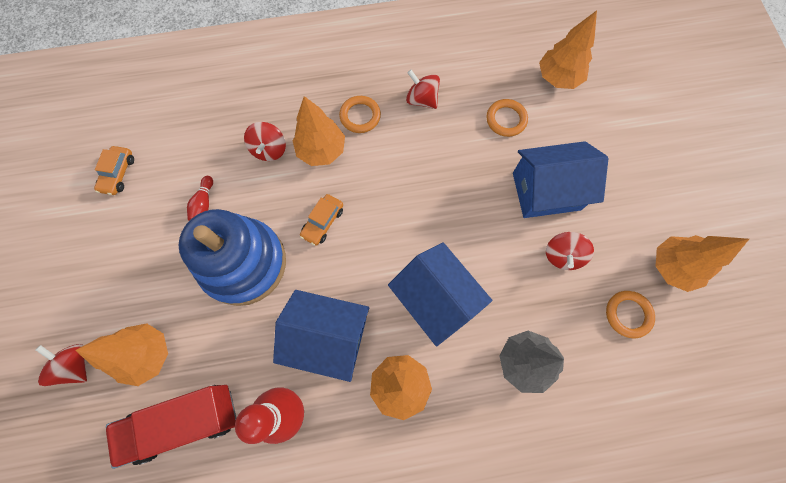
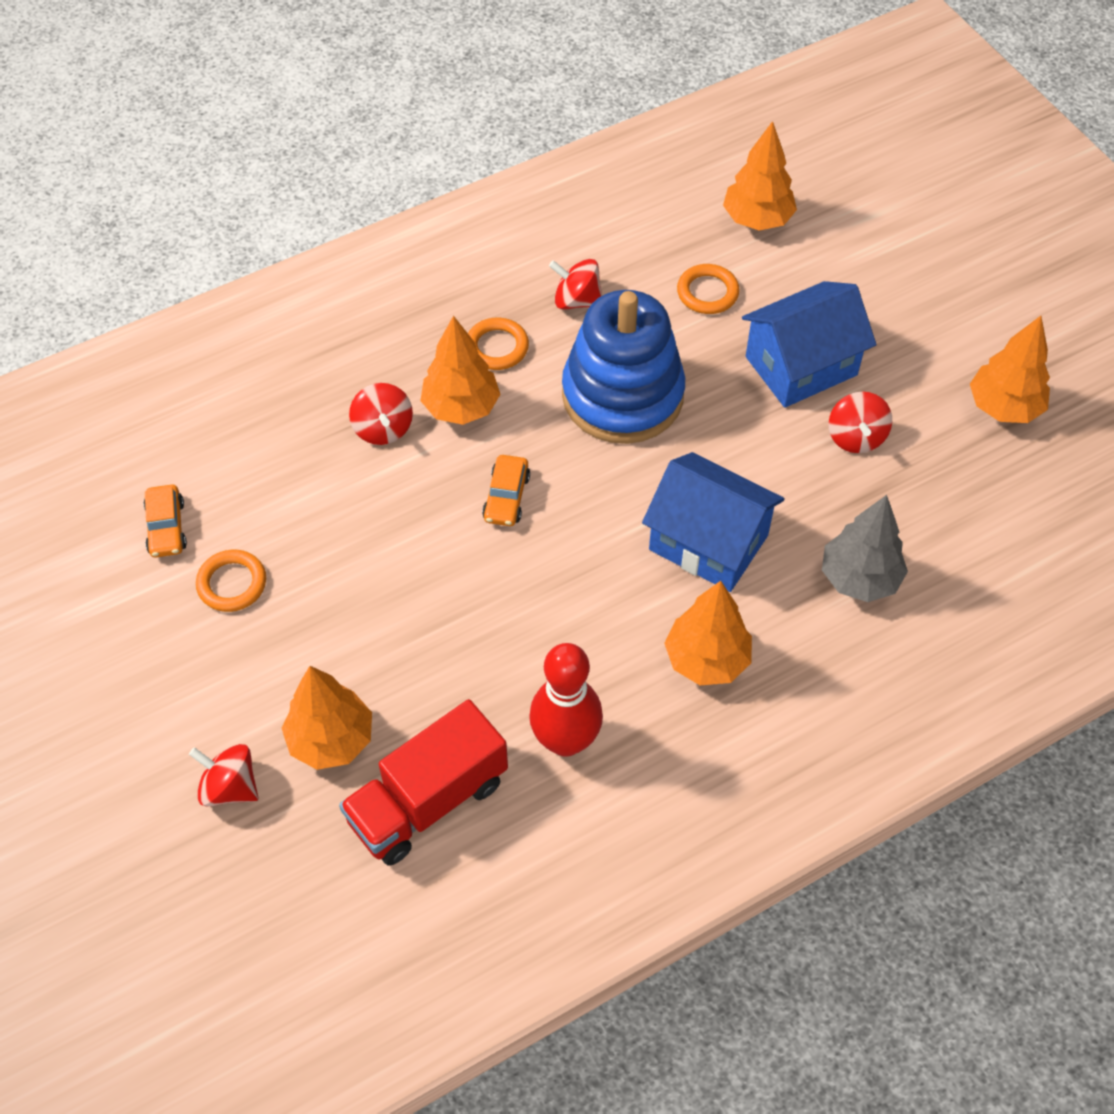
camera: 20 degrees left, 15 degrees down
blue stacking toy [179,209,286,306] -> blue stacking toy moved to [562,290,685,444]
red bowling pin [187,176,213,221] -> none
blue house [273,290,369,382] -> none
orange ring [606,291,655,338] -> orange ring moved to [196,550,266,612]

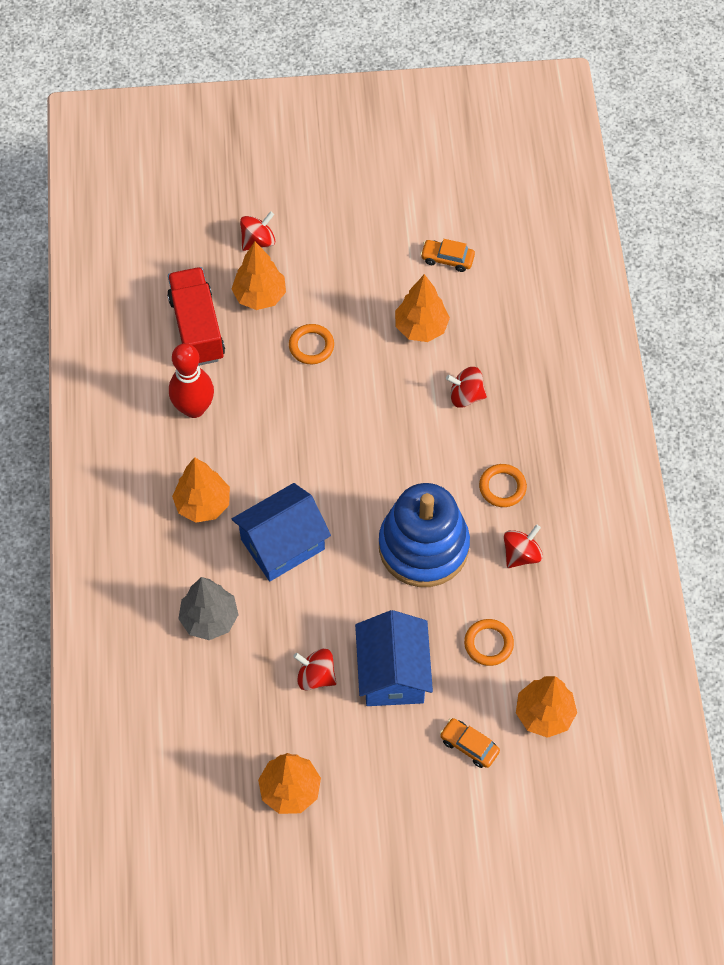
camera: 115 degrees right, 5 degrees up
orange ring [196,550,266,612] -> orange ring moved to [289,324,334,364]
orange tree [421,316,500,425] -> orange tree moved to [395,274,450,342]
orange car [482,455,530,526] -> orange car moved to [440,718,500,768]

